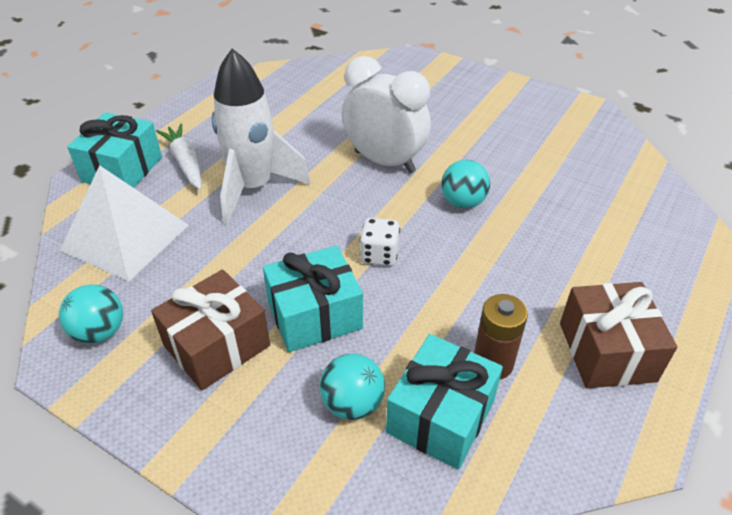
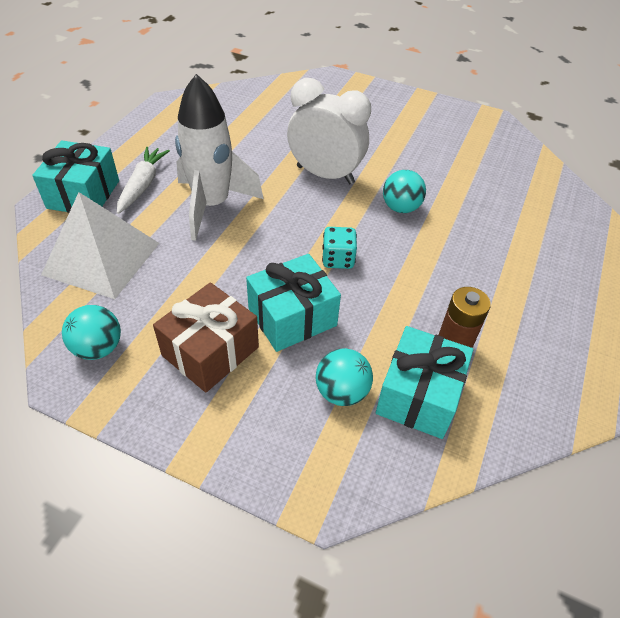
camera: 10 degrees left, 5 degrees up
white carrot [156,124,201,190] -> white carrot turned 45 degrees clockwise [117,147,170,214]
white dice [360,218,400,266] -> turquoise dice [322,227,357,269]
brown gift [560,282,677,388] -> none

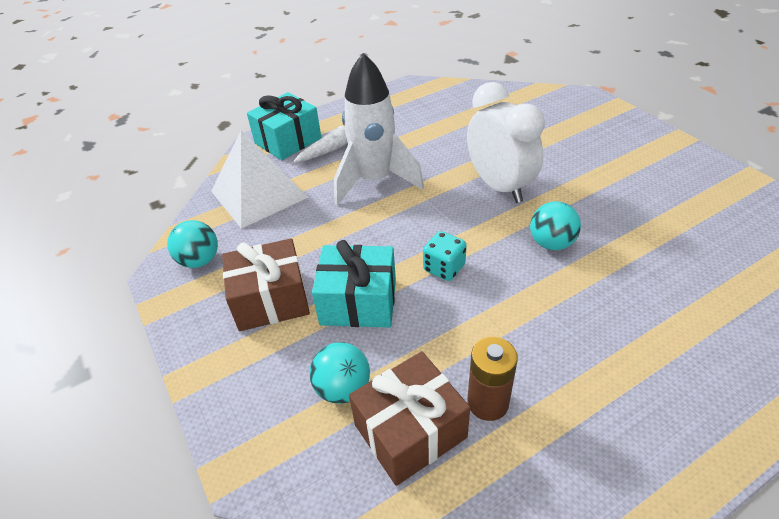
camera: 40 degrees right, 5 degrees down
turquoise gift [376,326,473,439] -> brown gift [349,352,470,486]

